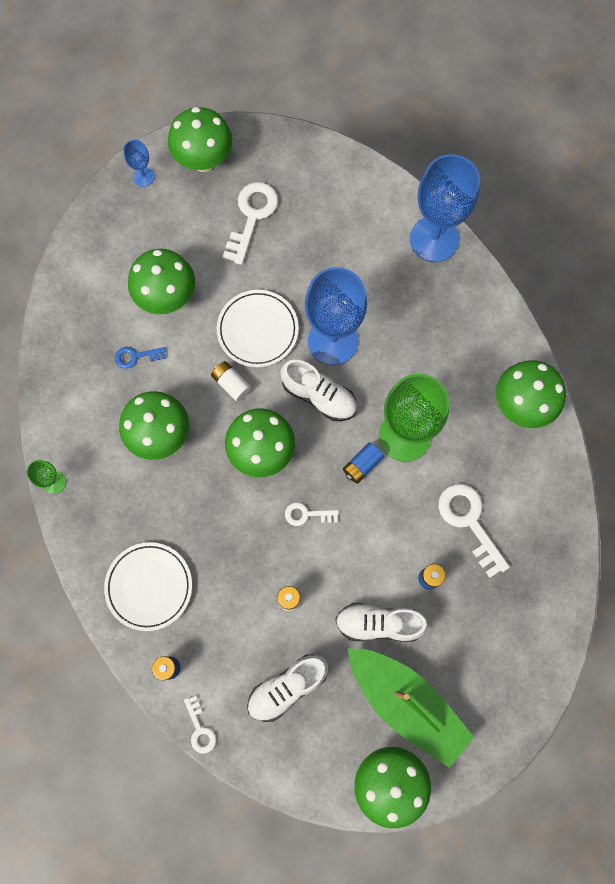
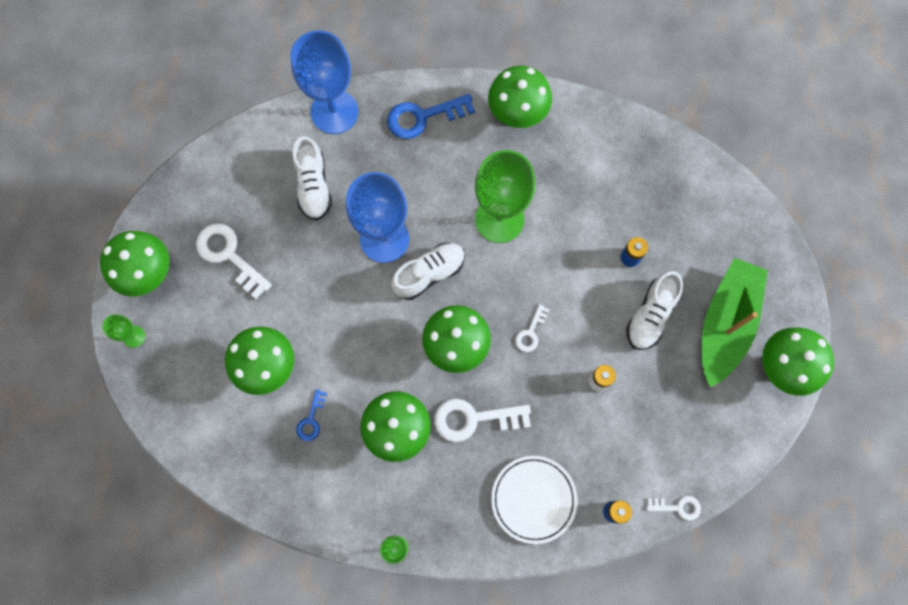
camera: 65 degrees left, 0 degrees up
blue goblet [123,140,154,187] -> green goblet [102,314,145,348]
white battery [211,361,251,402] -> none
white plate [217,290,299,367] -> none
white shoe [247,654,328,722] -> white shoe moved to [293,136,332,221]
blue battery [343,442,384,484] -> none
green boat [348,649,474,768] -> green boat turned 45 degrees counterclockwise [702,258,768,387]
white key [438,484,510,578] -> white key moved to [434,399,531,442]
none -> blue key [387,94,475,139]

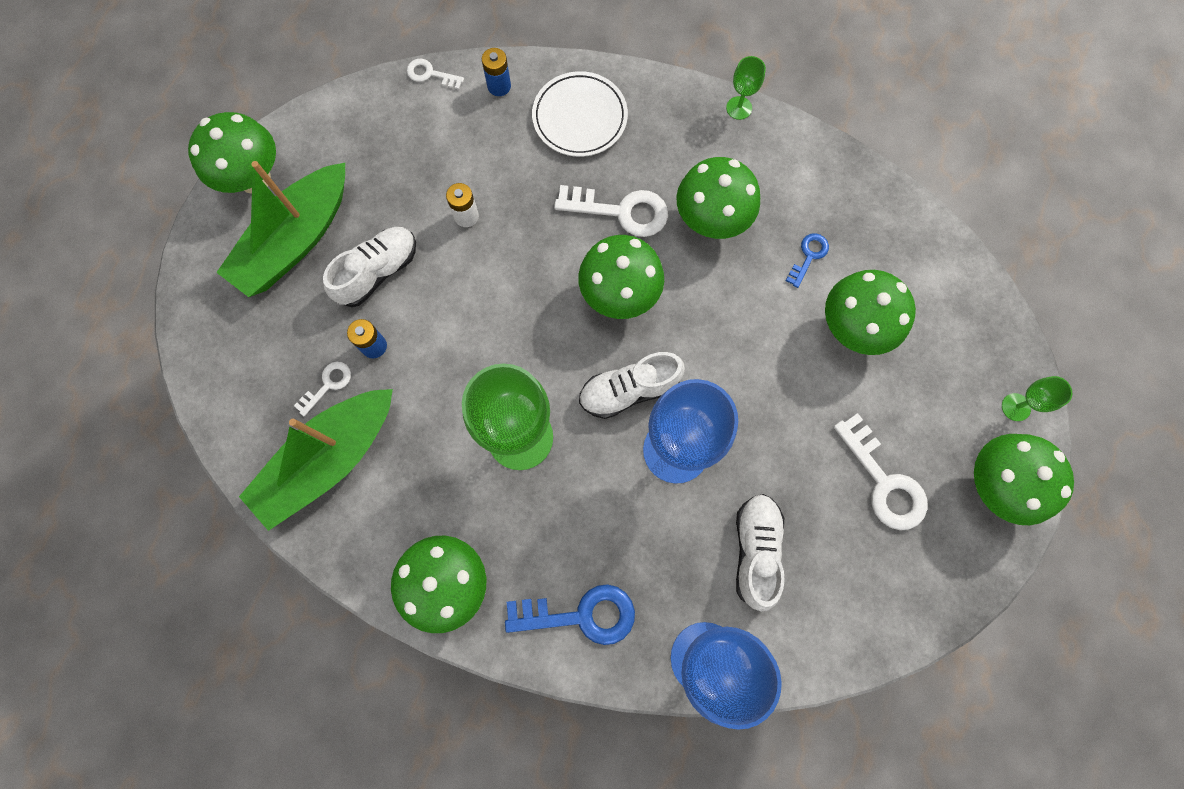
camera: 165 degrees left, 0 degrees up
white key [515,304,550,352] -> white key moved to [294,362,351,416]
none -> green boat [239,389,393,531]

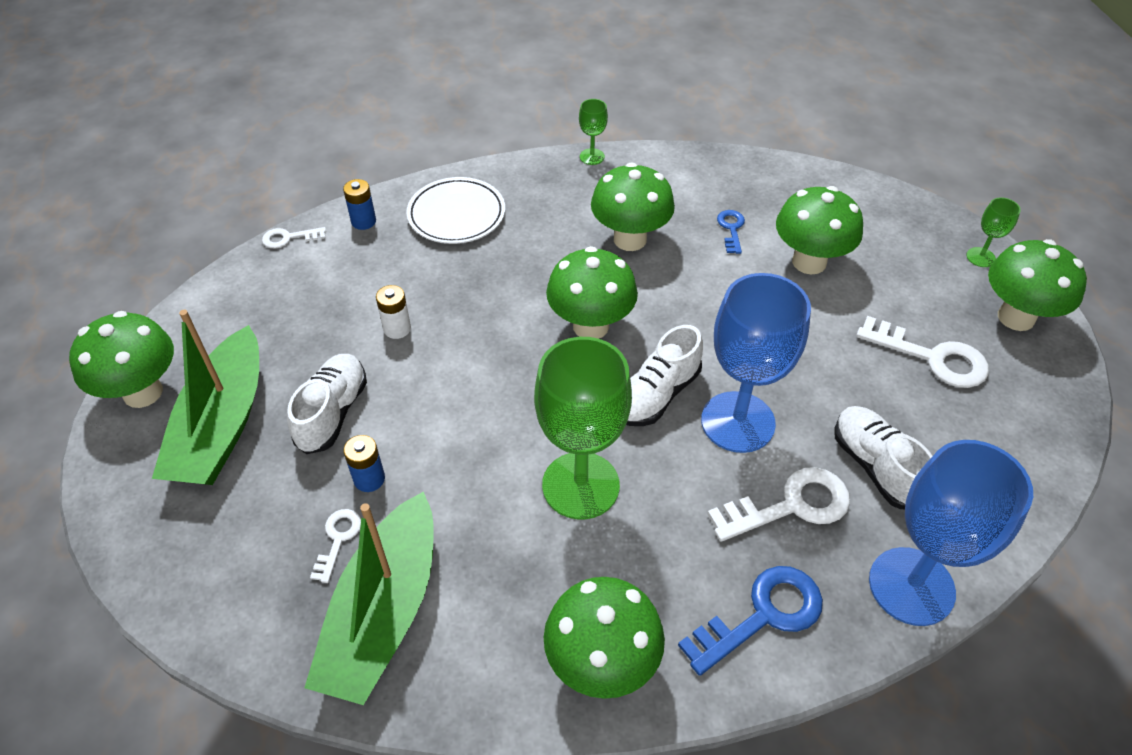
camera: 30 degrees left, 25 degrees down
white key [554,185,668,237] -> white key moved to [707,467,850,542]

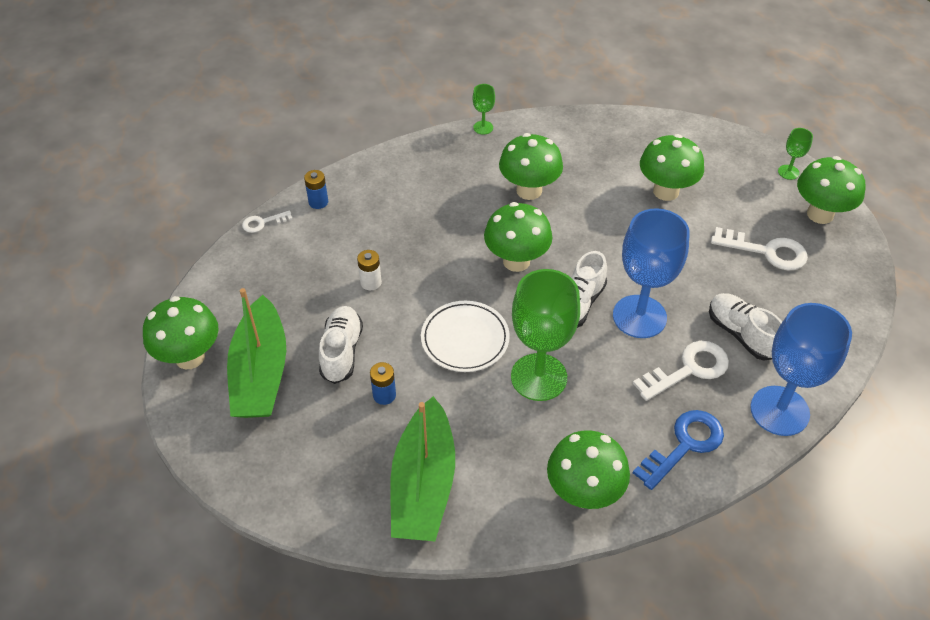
camera: 10 degrees left, 0 degrees up
white key [310,509,361,583] -> none
white plate [406,177,505,244] -> white plate moved to [421,301,510,372]
blue key [717,210,745,254] -> none

